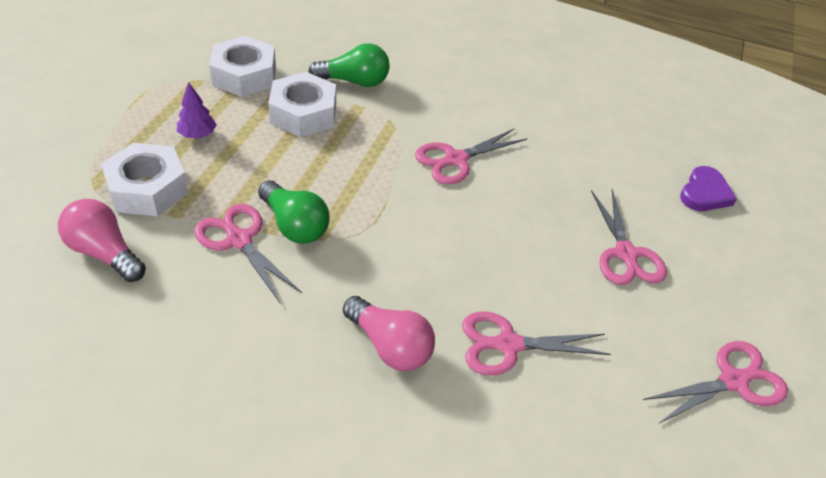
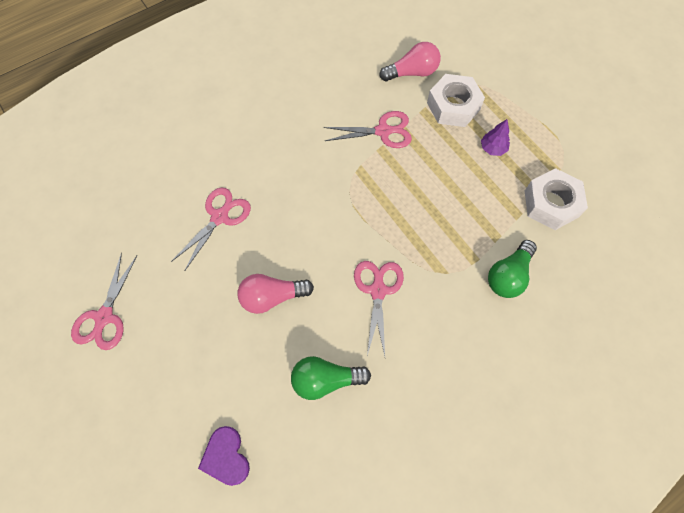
camera: 130 degrees right, 20 degrees up
green light bulb [258,180,329,244] -> green light bulb moved to [291,356,371,400]
white nut [268,72,336,137] -> none
pink light bulb [343,296,435,371] -> pink light bulb moved to [238,274,314,314]
pink scissors [591,189,667,285] -> none

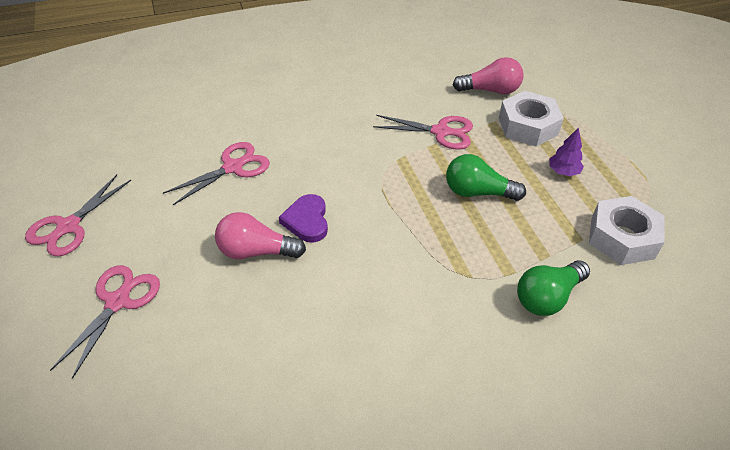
camera: 15 degrees right, 20 degrees down
purple heart [198,426,250,486] -> purple heart moved to [279,194,328,243]
green light bulb [291,356,371,400] -> green light bulb moved to [446,154,526,201]
pink scissors [354,261,404,356] -> pink scissors moved to [50,265,160,379]

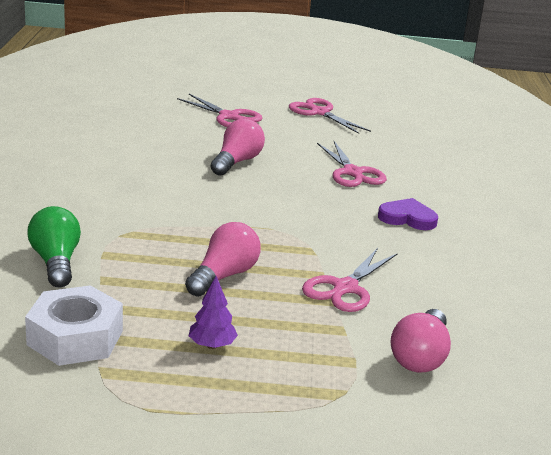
camera: 110 degrees right, 20 degrees down
purple heart [279,194,328,243] -> purple heart moved to [378,198,438,230]
green light bulb [446,154,526,201] -> pink light bulb [185,222,261,297]
white nut [499,91,564,147] -> none

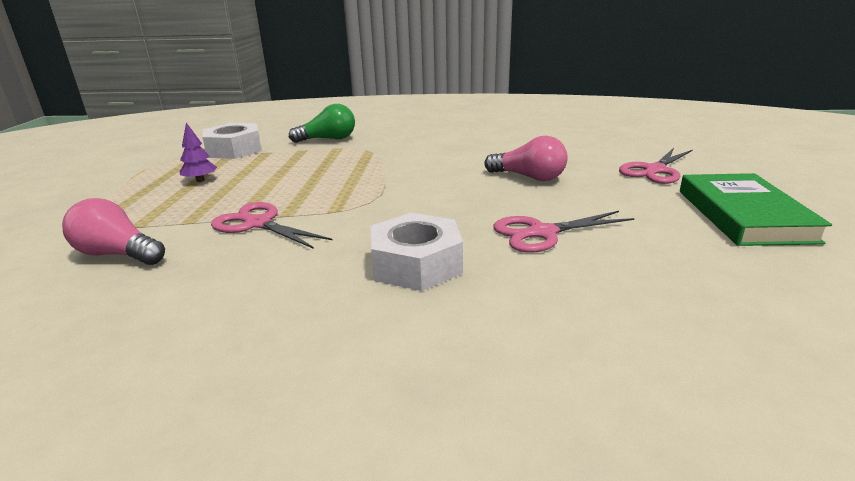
camera: 95 degrees right, 0 degrees up
pink light bulb [185,222,261,297] -> none
pink scissors [289,98,371,134] -> green book [680,173,832,246]
purple heart [378,198,438,230] -> white nut [371,213,463,291]

